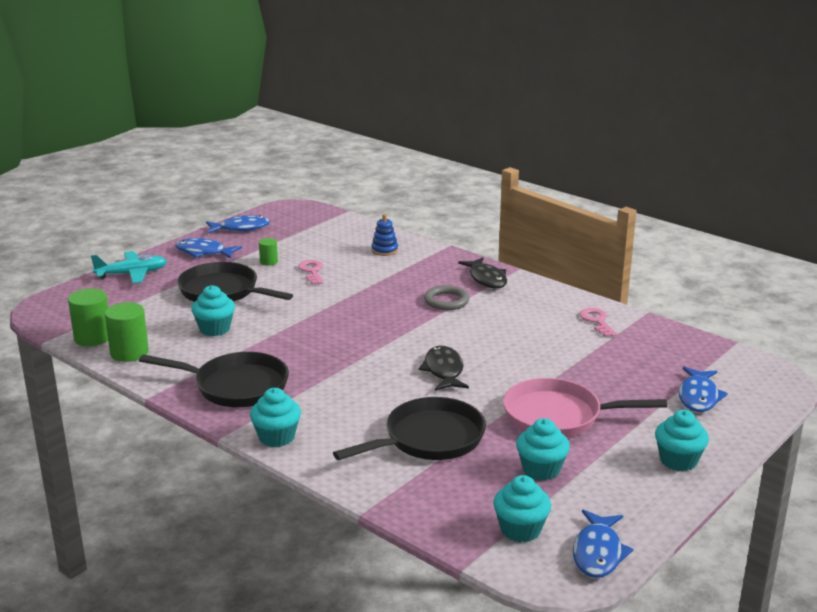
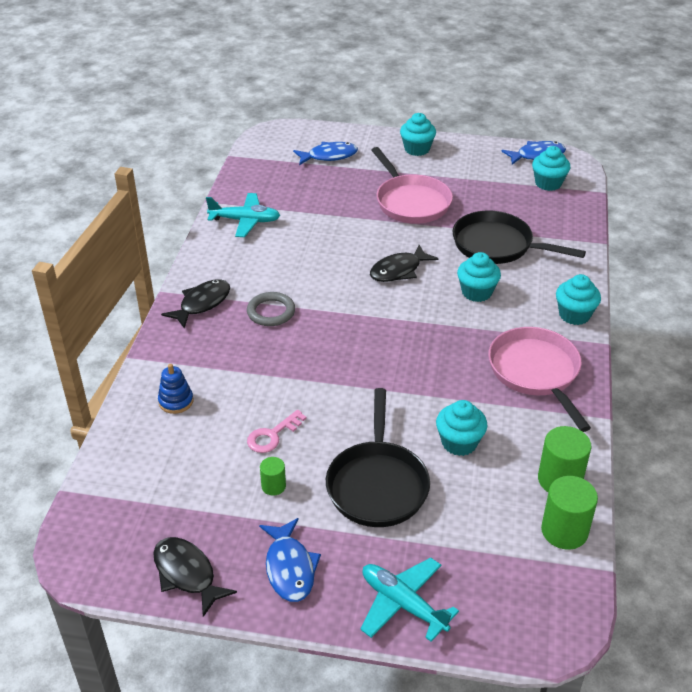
camera: 120 degrees left, 15 degrees up
black pan [139,352,289,407] -> pink pan [488,327,591,432]
blue fish [206,215,270,233] -> black fish [153,537,237,617]
turquoise cupcake [516,418,570,481] -> turquoise cupcake moved to [457,252,501,302]
pink key [580,308,617,337] -> turquoise plane [206,193,280,237]

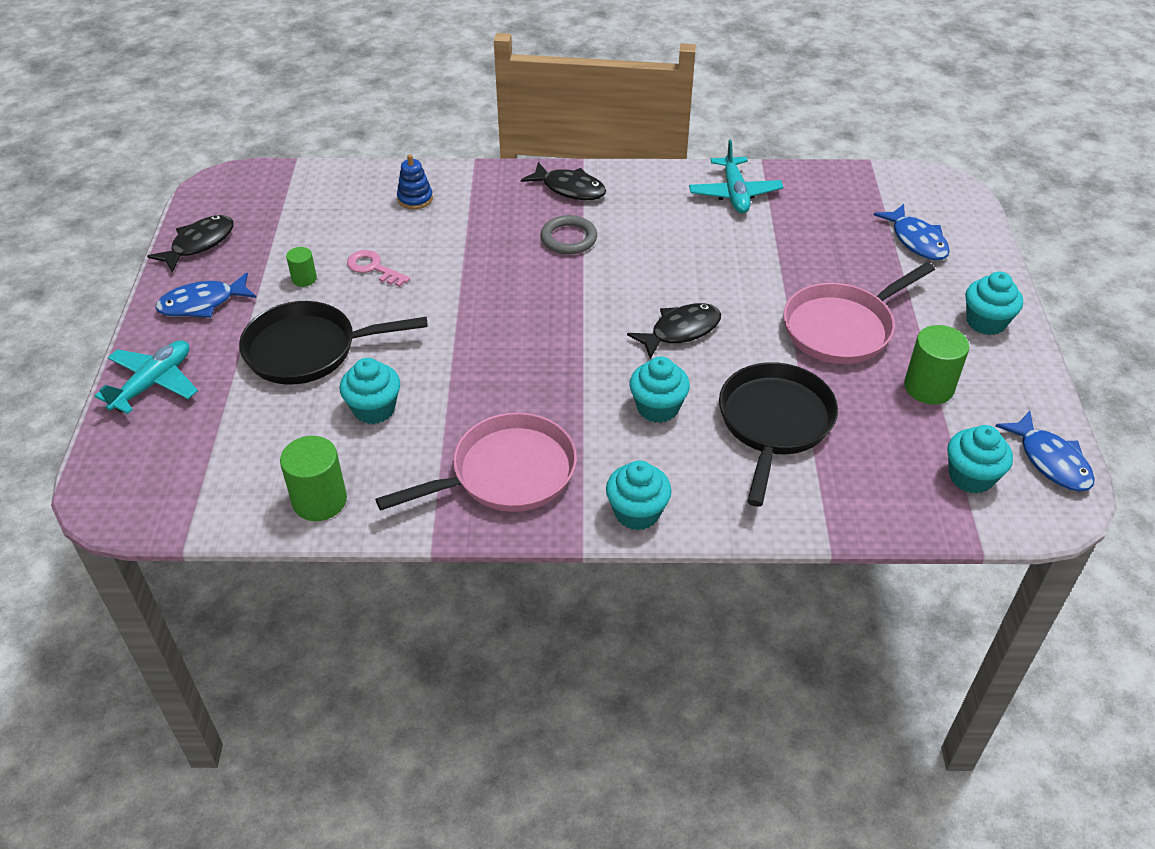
camera: 80 degrees right, 5 degrees up
black fish [370,245,439,282] -> black fish turned 105 degrees clockwise [627,303,721,359]
green cylinder [541,476,598,550] -> green cylinder moved to [904,325,969,404]

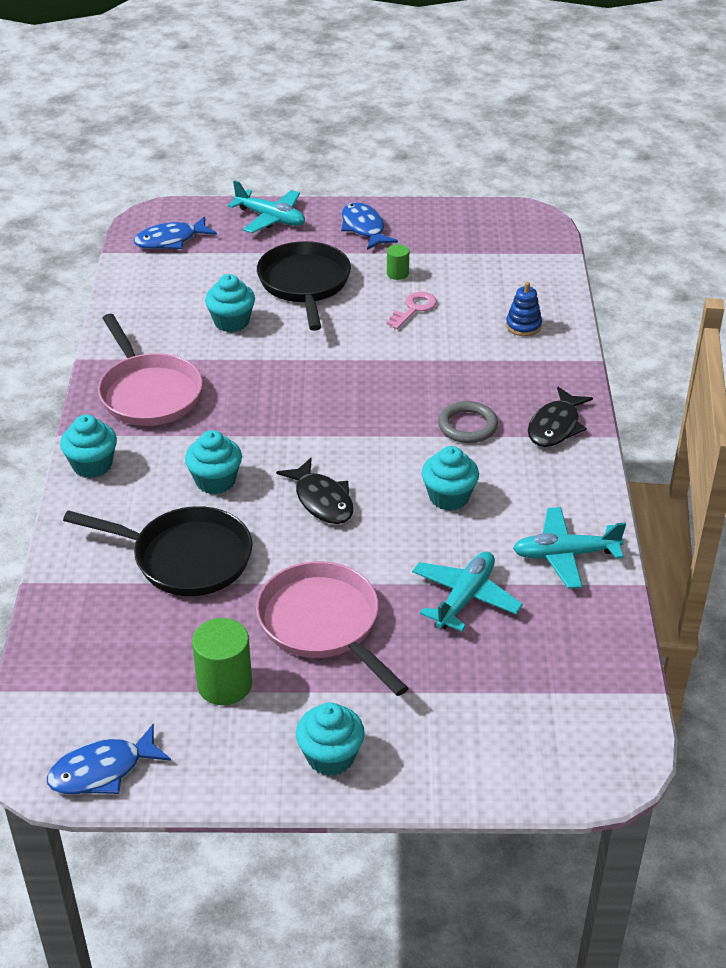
camera: 90 degrees right, 5 degrees down
black fish [147,215,234,273] -> none
green cylinder [280,436,347,521] -> none
blue fish [874,204,950,260] -> blue fish moved to [134,216,217,249]
turquoise cupcake [947,425,1013,494] -> turquoise cupcake moved to [422,446,479,511]
none -> turquoise plane [412,551,523,631]

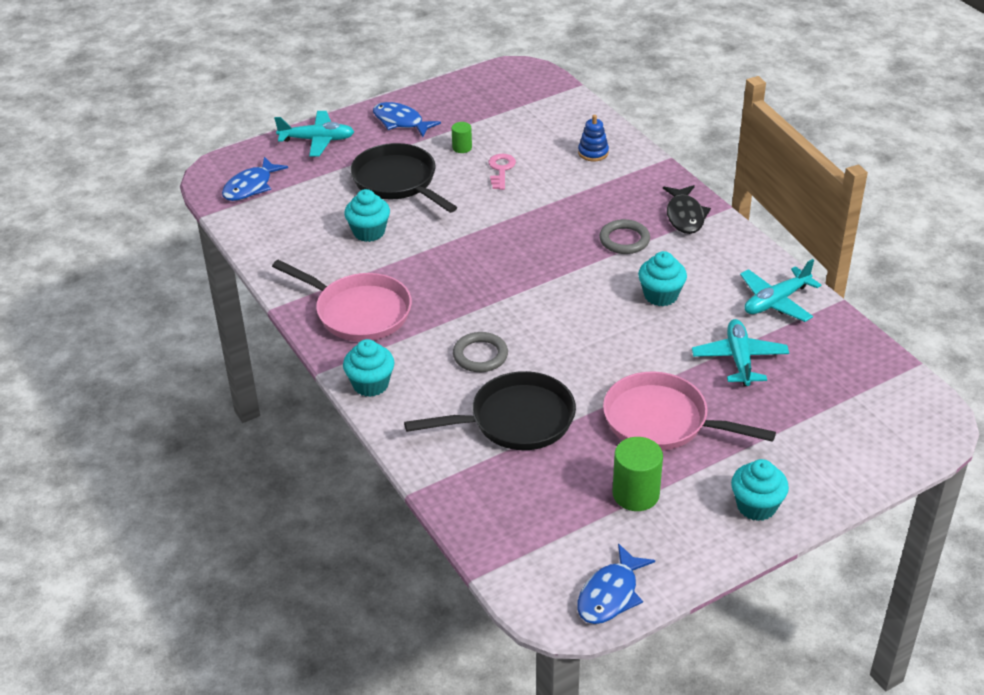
camera: 30 degrees left, 0 degrees up
turquoise cupcake [185,430,242,494] -> grey ring [453,332,508,372]
black fish [276,458,354,524] -> none

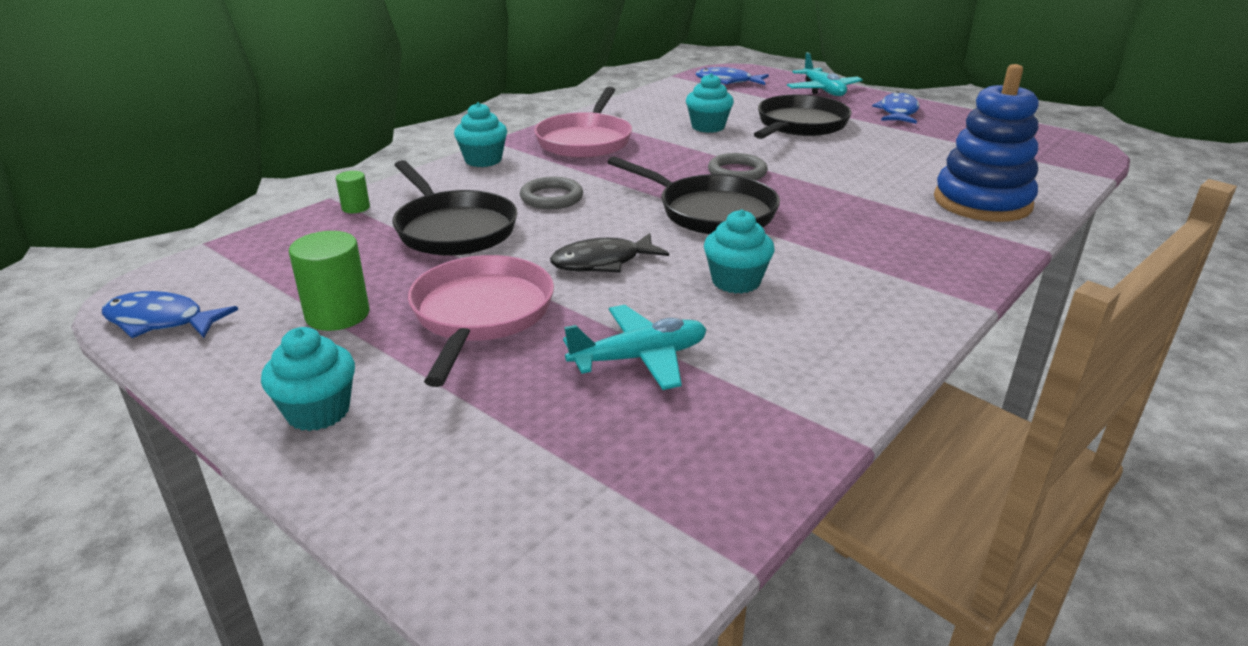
camera: 70 degrees right, 10 degrees down
green cylinder [452,122,472,153] -> green cylinder moved to [336,171,370,213]
pink key [489,154,516,190] -> none
blue stacking toy [578,115,609,161] -> blue stacking toy [934,64,1039,222], size x2.26
grey ring [599,219,650,254] -> grey ring moved to [708,153,768,180]
black fish [663,185,711,234] -> black fish moved to [550,233,669,273]
turquoise plane [740,259,821,322] -> none
none -> black pan [608,156,780,235]

